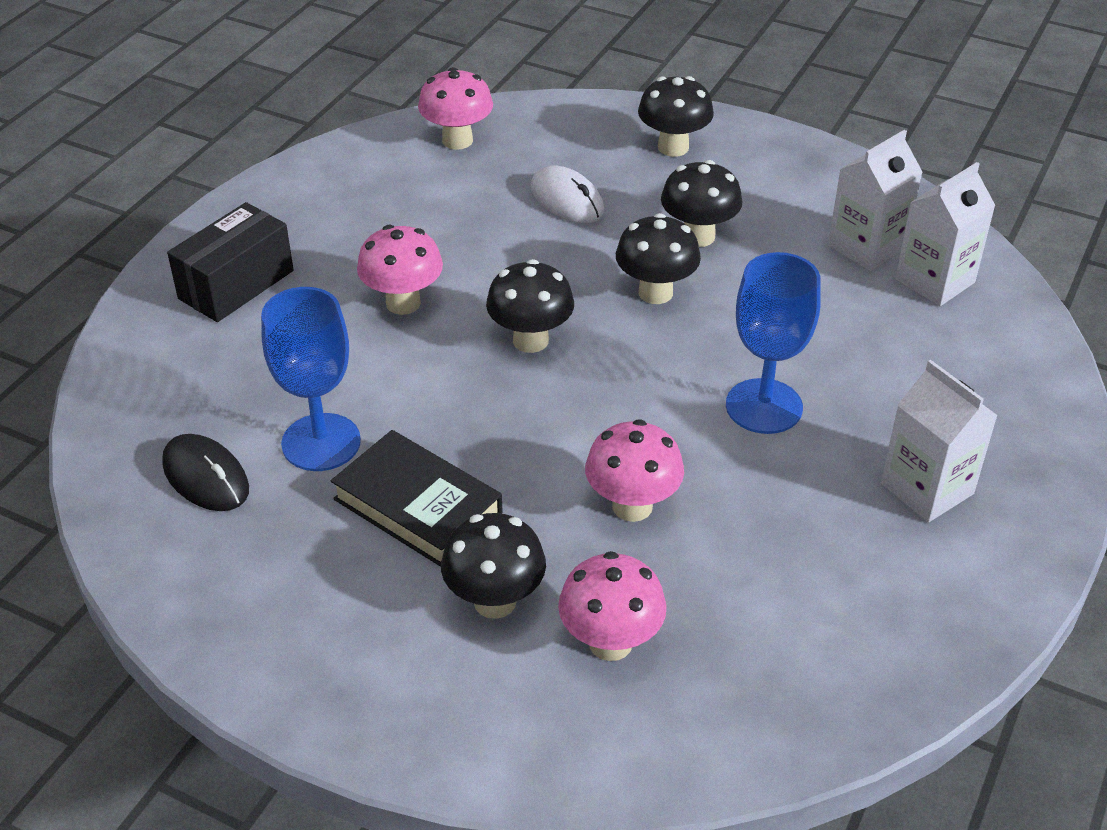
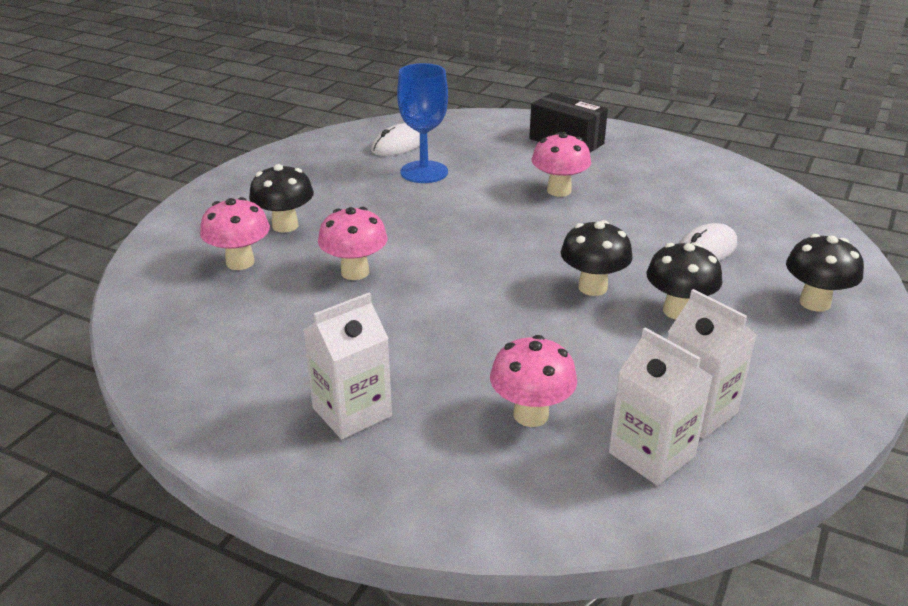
camera: 90 degrees right, 10 degrees down
black mouse [162,434,249,511] -> white mouse [371,123,420,156]
black book [331,430,502,567] -> none
pink mushroom [418,67,493,150] -> pink mushroom moved to [490,335,577,427]
black mushroom [486,259,574,353] -> none
blue goblet [726,252,821,434] -> none

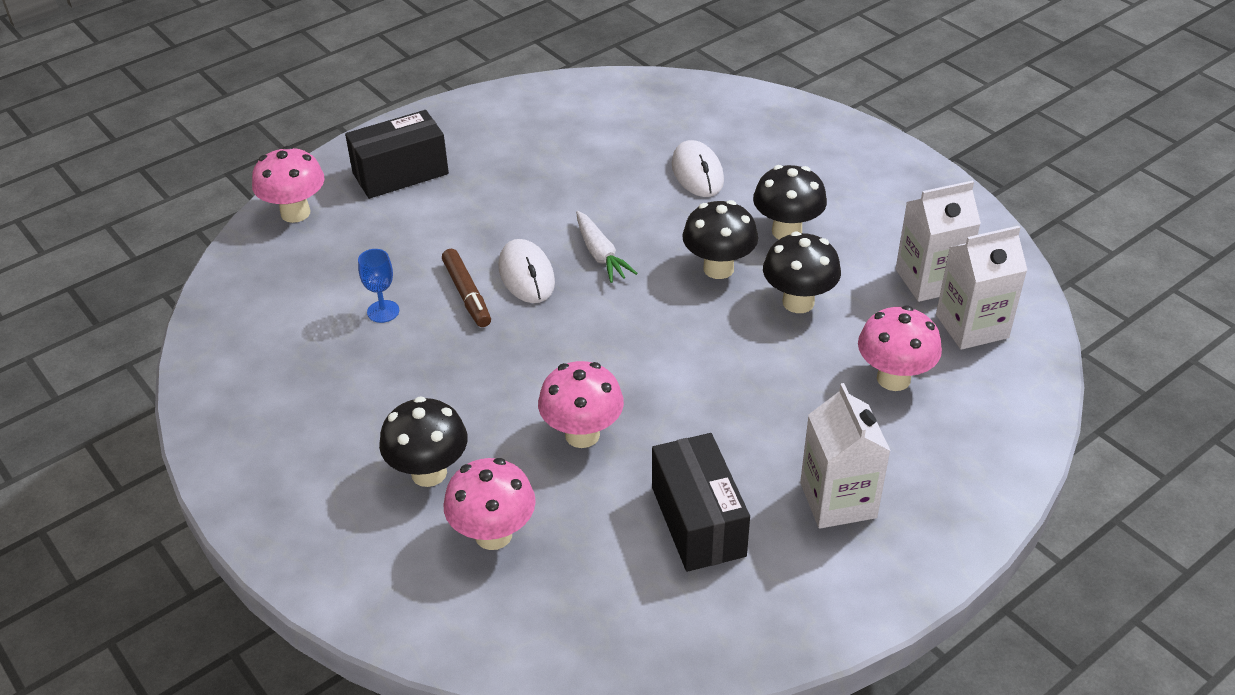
camera: 65 degrees left, 10 degrees up
white mouse [371,123,420,156] -> white mouse moved to [499,239,555,303]
blue goblet [397,63,448,183] -> blue goblet [358,249,399,323], size x0.50
pink mushroom [532,132,591,197] -> pink mushroom moved to [252,146,324,223]
black mushroom [786,234,864,312] -> black mushroom moved to [763,232,841,313]
none -> brown marker [442,249,491,327]
none -> white carrot [576,211,637,283]
none -> black box [652,433,750,572]

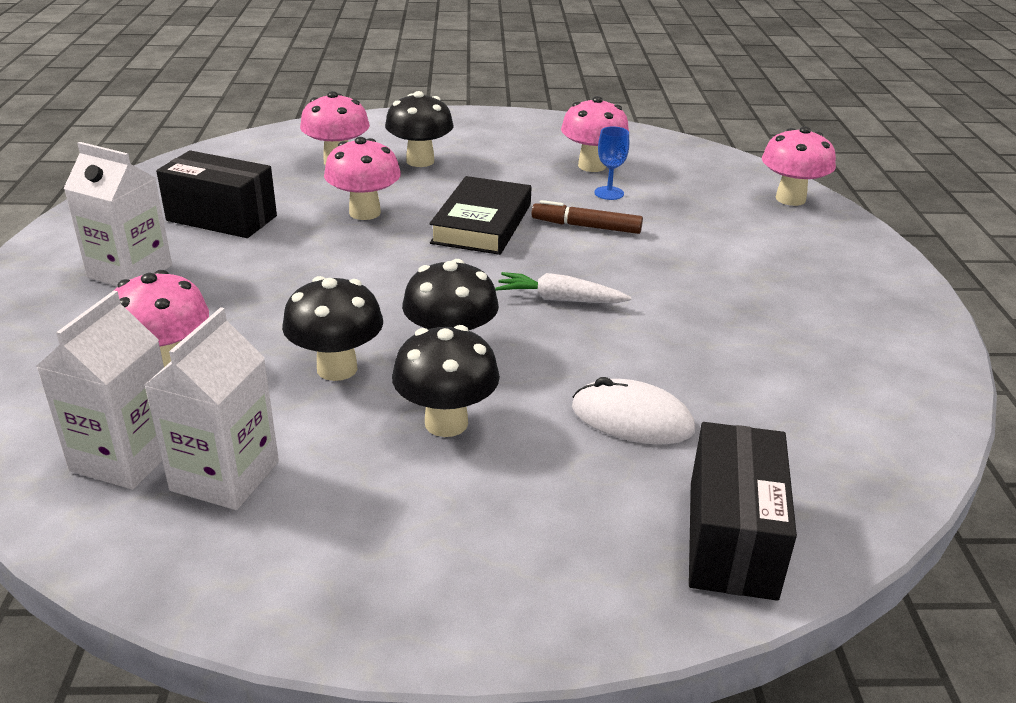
camera: 125 degrees right, 10 degrees down
black box [345,110,449,199] -> black box moved to [689,422,797,601]
white mouse [499,239,555,303] -> none
none -> black book [429,176,532,255]
none -> pink mushroom [561,96,629,172]

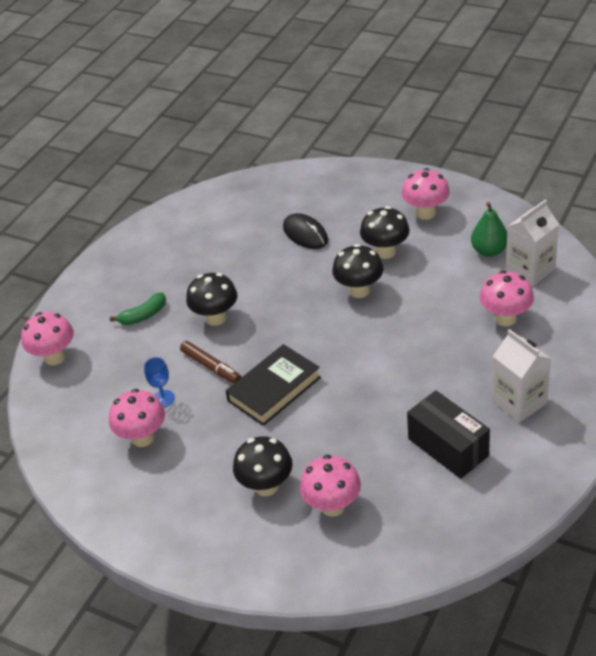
camera: 145 degrees left, 10 degrees up
white carton [144,307,279,510] -> green pear [471,202,507,257]
black mushroom [282,276,383,381] -> black mushroom moved to [186,273,237,326]
pink mushroom [324,137,401,220] -> pink mushroom moved to [401,168,450,220]
white carrot [495,272,632,303] -> none
white mouse [572,377,695,444] -> black mouse [283,213,328,249]
black box [689,422,797,601] -> none
none -> green banana [110,292,166,325]

